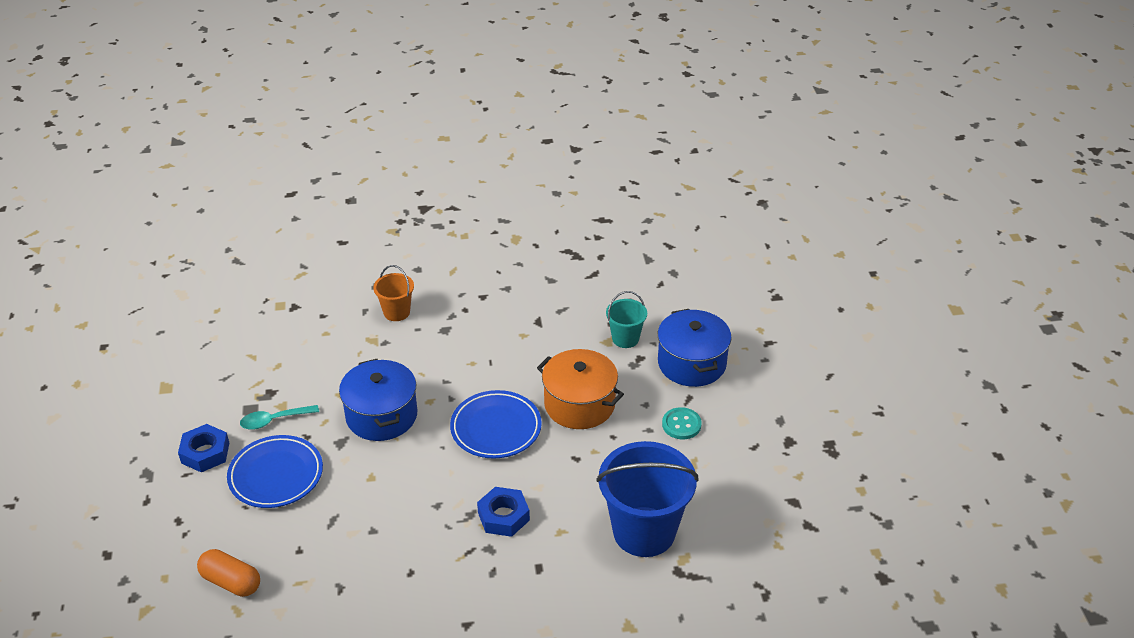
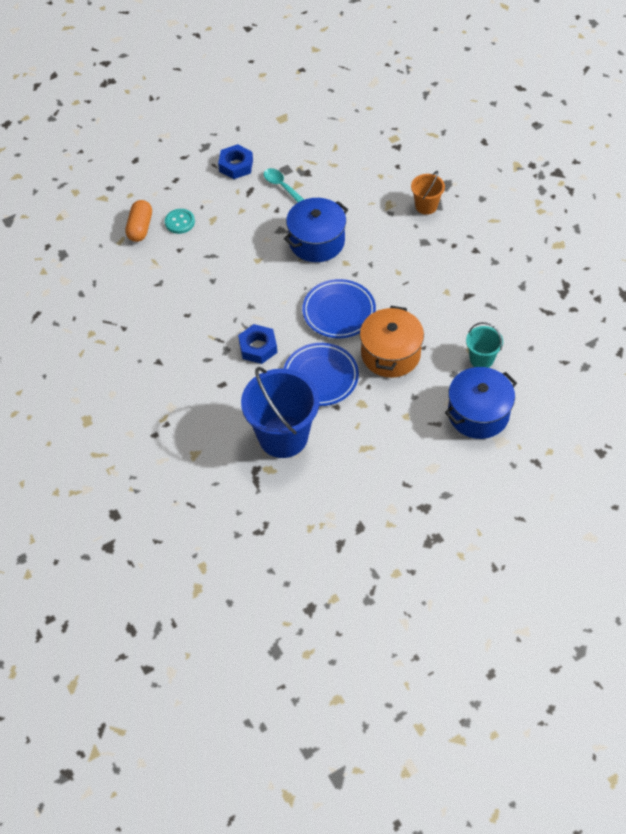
camera: 70 degrees right, 15 degrees up
blue plate [227,435,323,508] -> blue plate moved to [283,343,359,406]
turquoise button [662,407,702,439] -> turquoise button moved to [165,209,195,234]

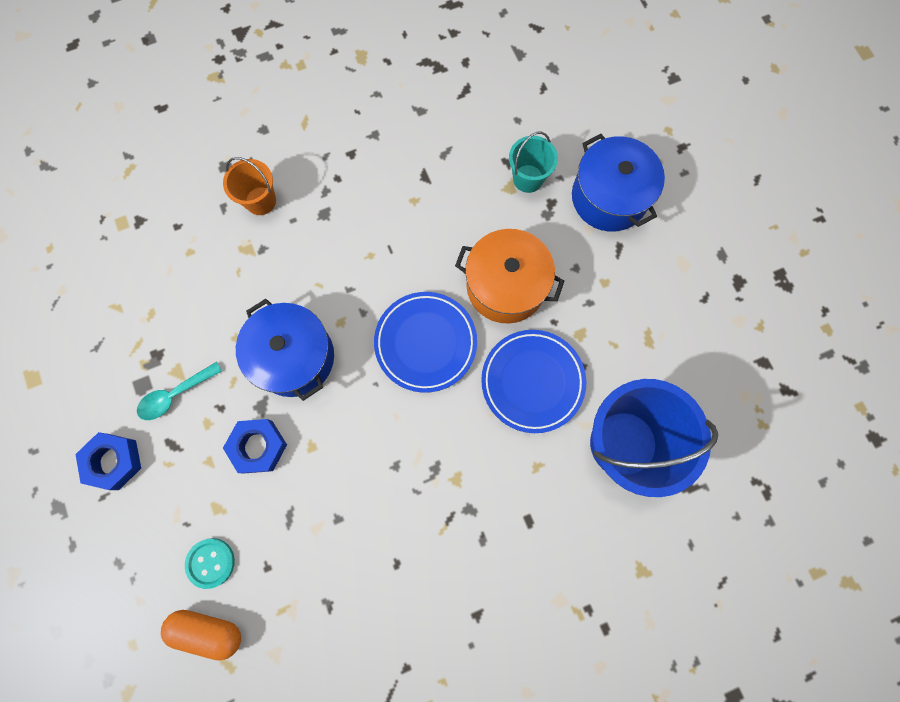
camera: 85 degrees left, 20 degrees up
blue nut [238,324,277,364] -> blue nut moved to [223,419,287,473]

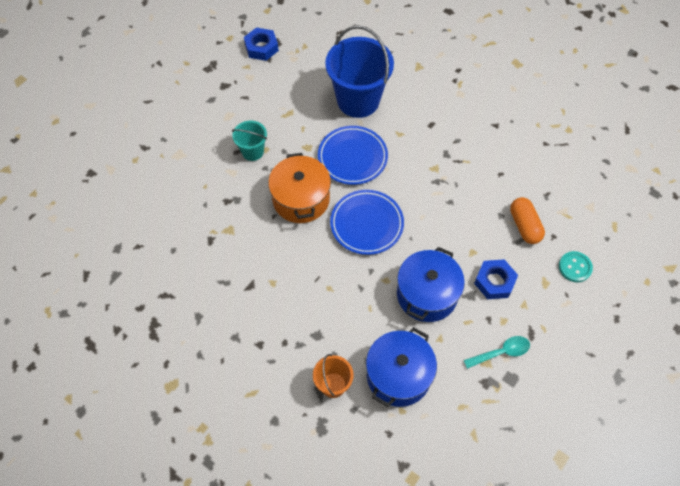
camera: 120 degrees left, 15 degrees down
blue nut [75,432,141,490] -> blue nut moved to [244,27,279,61]
turquoise spoon [137,362,222,420] -> turquoise spoon turned 45 degrees counterclockwise [464,336,530,369]
orange capsule [161,610,241,661] -> orange capsule moved to [510,197,545,244]
turquoise bucket [509,132,558,193] -> turquoise bucket moved to [232,121,267,161]
blue pot [572,134,665,232] -> blue pot moved to [366,327,437,407]

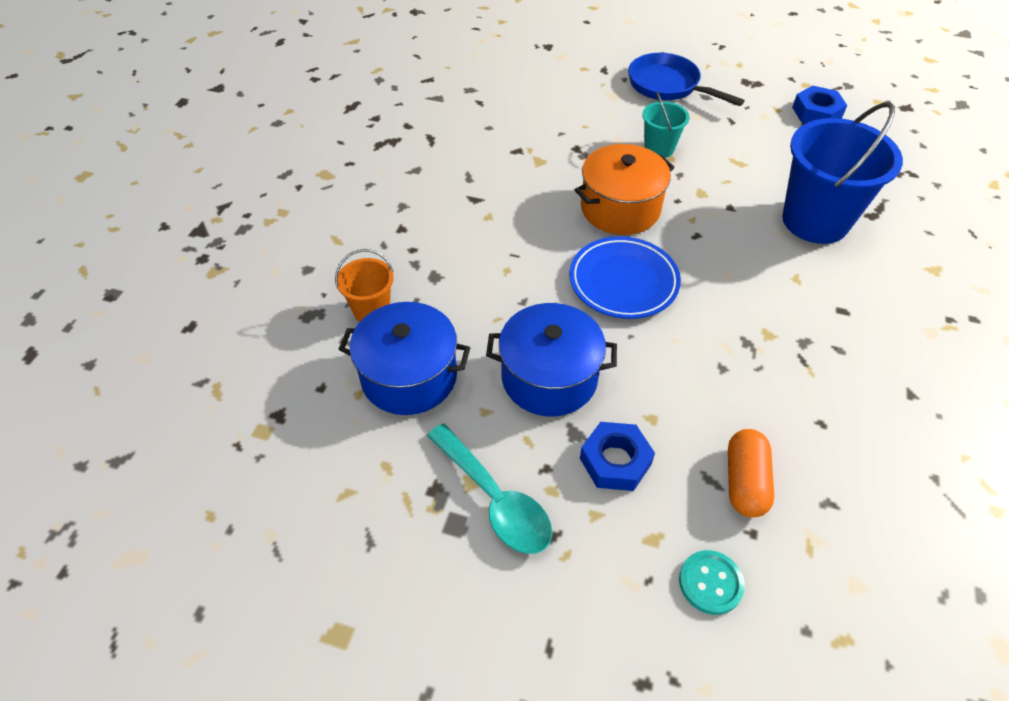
camera: 70 degrees right, 10 degrees down
blue plate [318,126,388,185] -> none
turquoise spoon [464,336,530,369] -> turquoise spoon [427,424,552,554], size x1.50
orange capsule [510,197,545,244] -> orange capsule turned 45 degrees counterclockwise [728,429,774,517]
none -> blue pan [628,53,745,106]

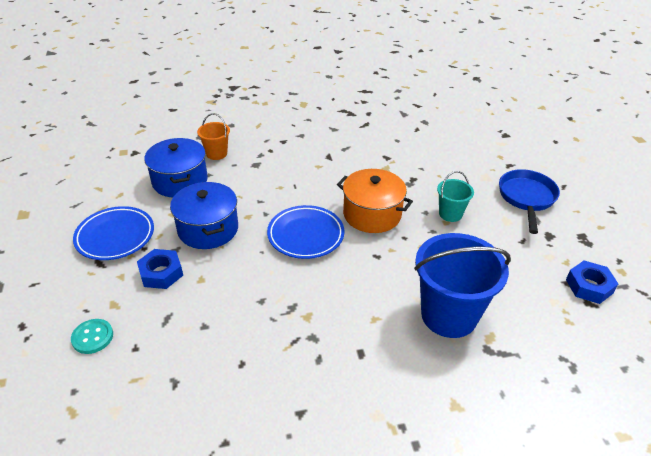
camera: 60 degrees right, 10 degrees down
turquoise spoon [427,424,552,554] -> blue plate [73,206,154,260]
orange capsule [728,429,774,517] -> none

